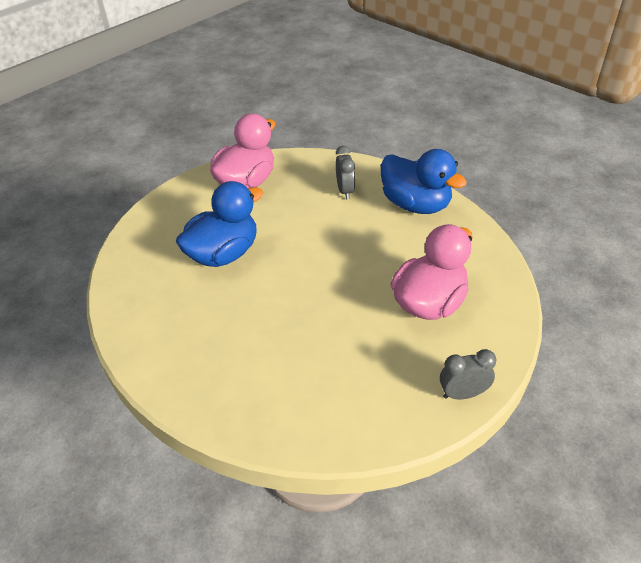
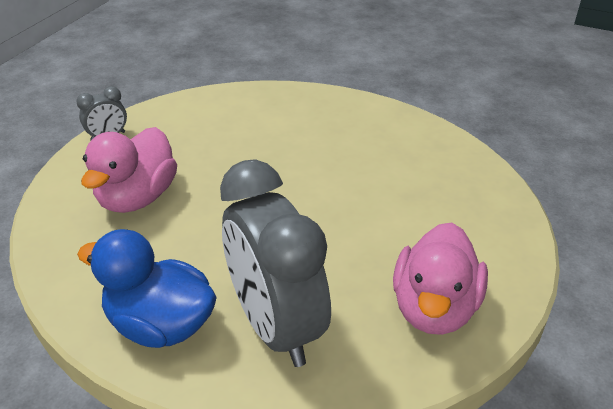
camera: 160 degrees right, 5 degrees down
blue duck [176,181,263,267] -> none
grey clock [336,146,355,200] -> grey clock [220,159,331,367], size x2.38

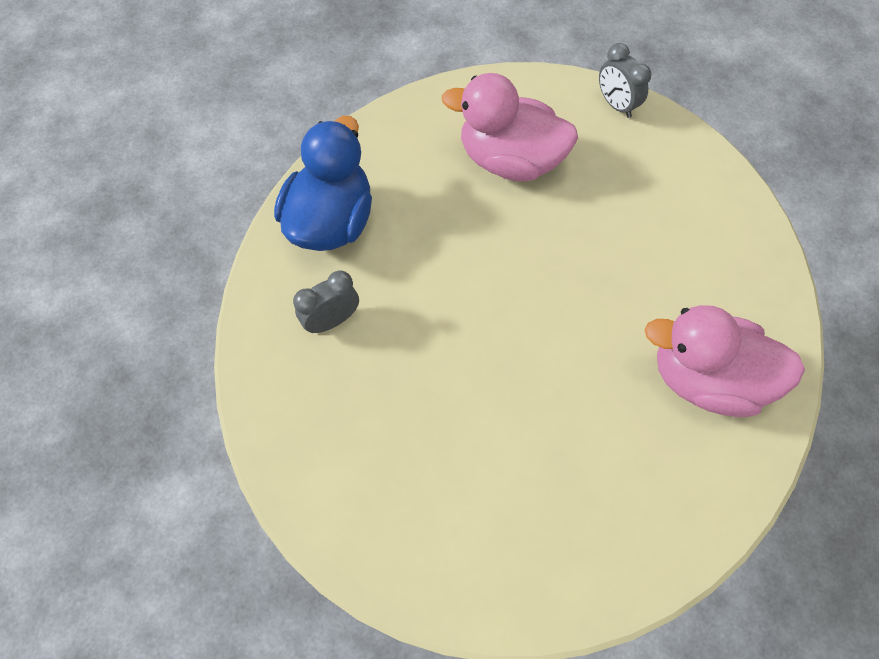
camera: 85 degrees right, 25 degrees up
grey clock [220,159,331,367] -> grey clock [293,271,359,333], size x0.42
pink duck [393,222,488,335] -> pink duck moved to [644,305,805,417]

